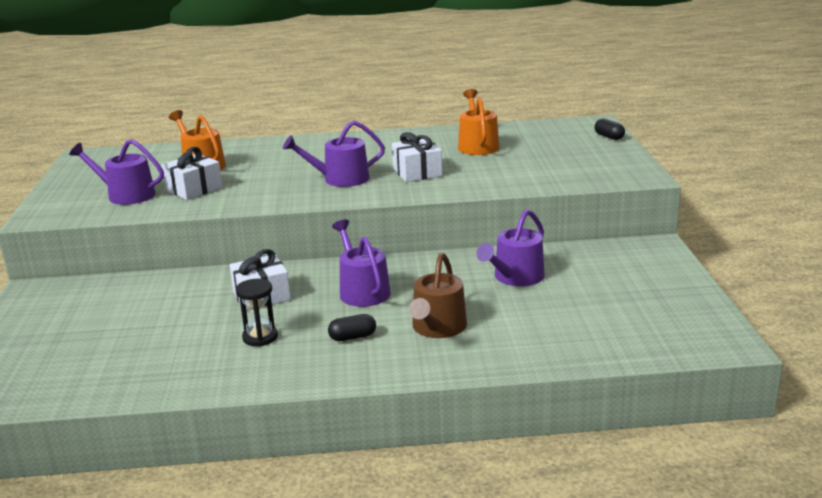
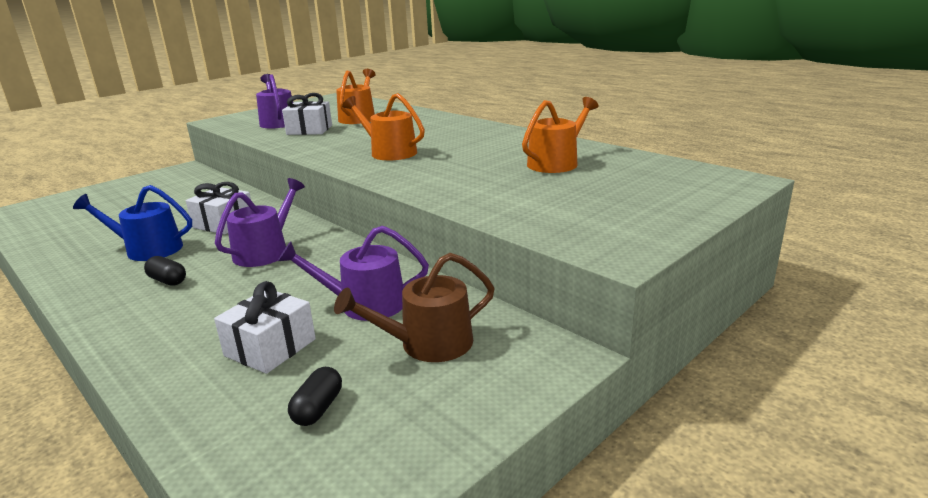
camera: 50 degrees right, 0 degrees up
black hourglass [236,279,278,346] -> blue watering can [73,185,192,261]
purple watering can [283,120,385,187] -> orange watering can [342,93,425,160]
white gift [392,132,442,182] -> white gift moved to [214,281,316,374]
brown watering can [409,253,467,338] -> brown watering can moved to [334,253,495,362]
black capsule [595,119,625,140] -> black capsule moved to [288,367,342,426]

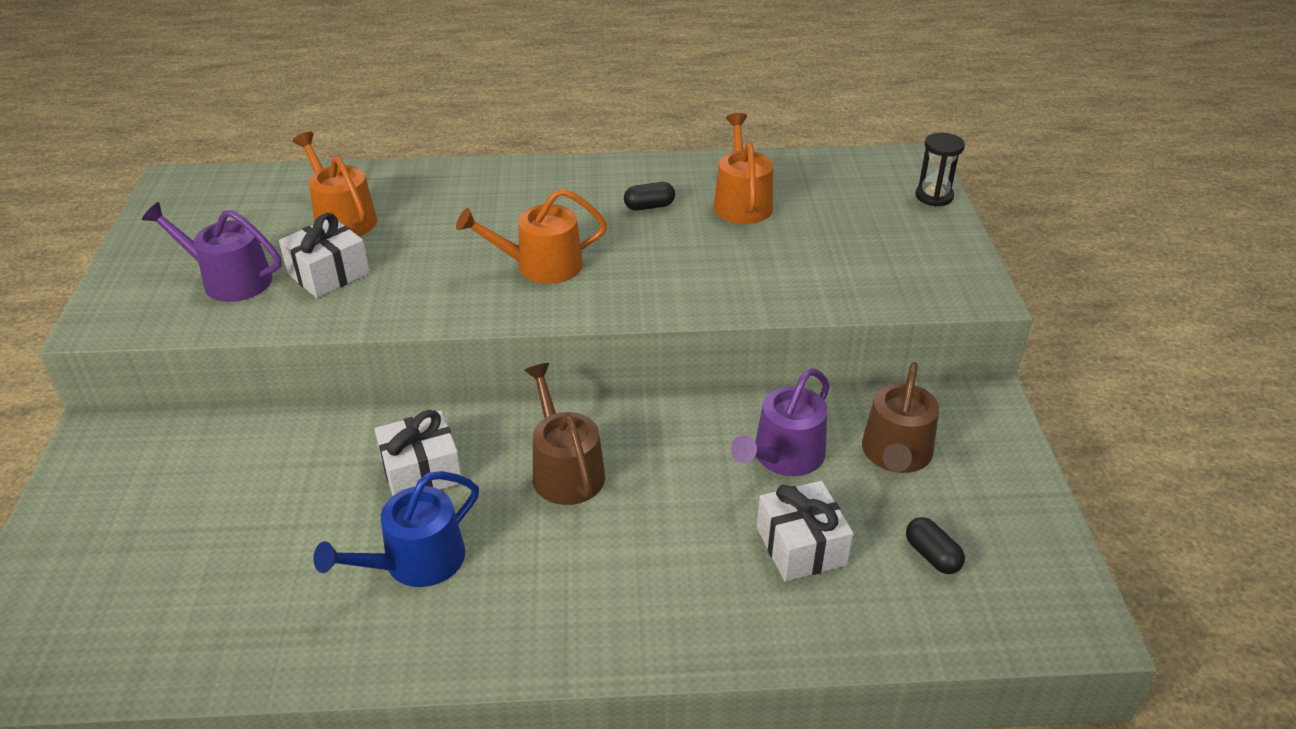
camera: 50 degrees left, 15 degrees up
black capsule [144,256,186,286] -> black capsule moved to [624,182,675,211]
purple watering can [215,178,305,267] -> brown watering can [524,363,605,505]
none -> black hourglass [915,133,965,206]

